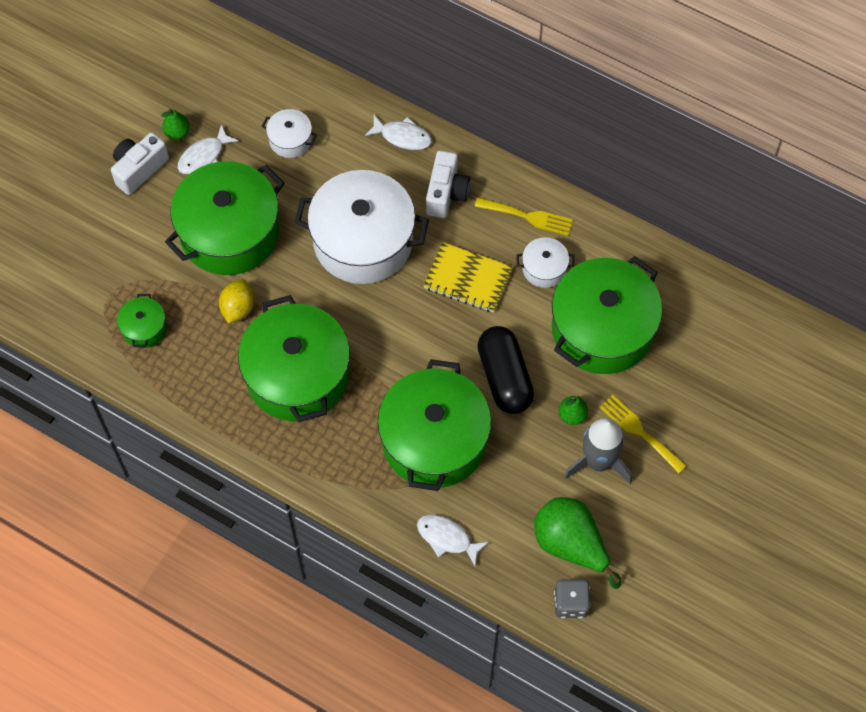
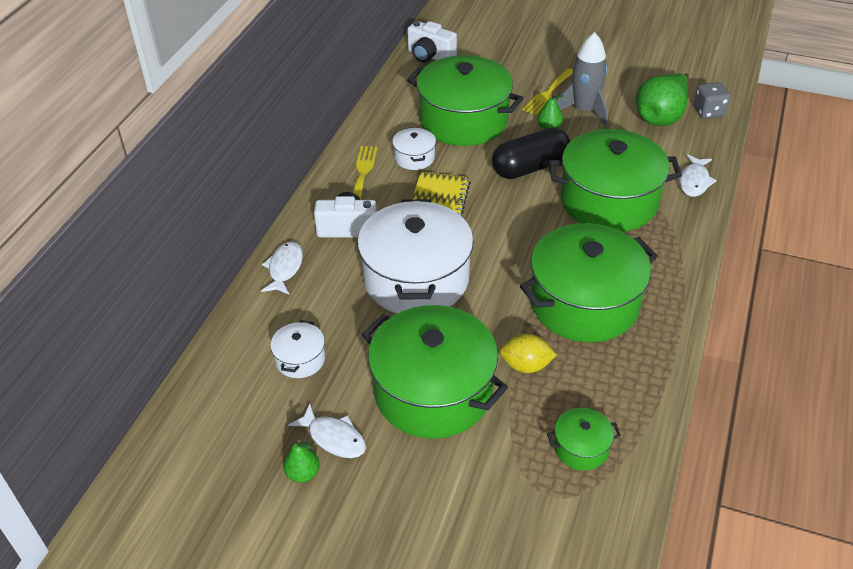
camera: 100 degrees left, 20 degrees down
white camera [111,132,169,195] -> white camera moved to [407,21,457,63]

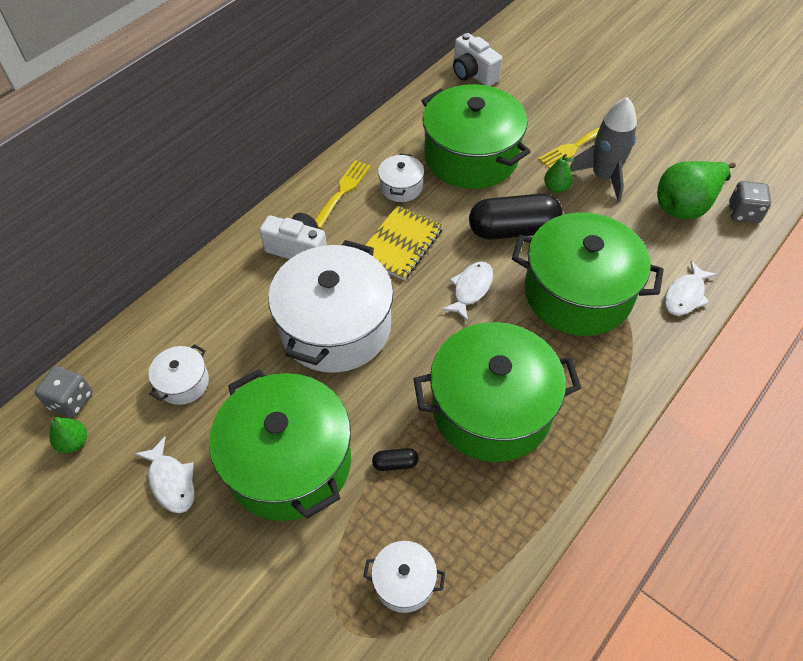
camera: 20 degrees right, 10 degrees up
white fish [261,241,303,295] -> white fish moved to [441,262,493,321]
green pear [283,439,320,483] -> green pear moved to [49,417,87,453]
yellow lemon [500,334,557,373] -> black capsule [372,448,418,471]
green pot [547,408,621,470] -> white pot [363,541,445,613]
none -> grey dice [35,366,92,418]

